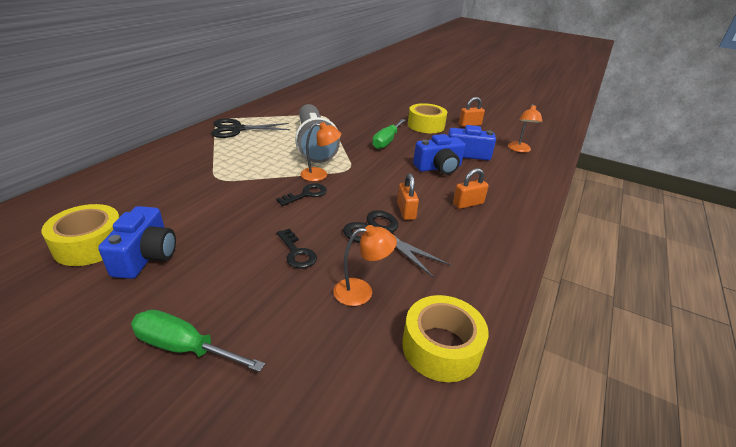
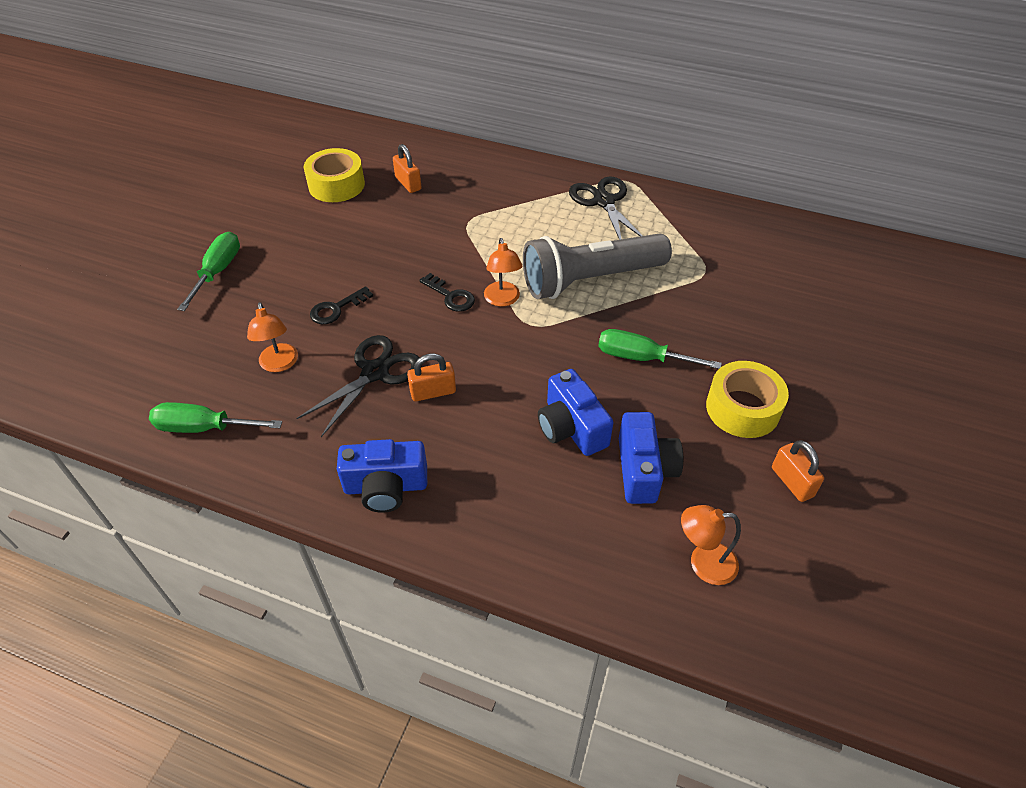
camera: 85 degrees right, 15 degrees up
blue camera [98,206,176,279] -> blue camera moved to [337,439,427,513]
yellow tape [402,295,489,382] -> green screwdriver [149,402,282,433]
orange padlock [453,168,489,209] -> orange padlock moved to [393,144,421,193]

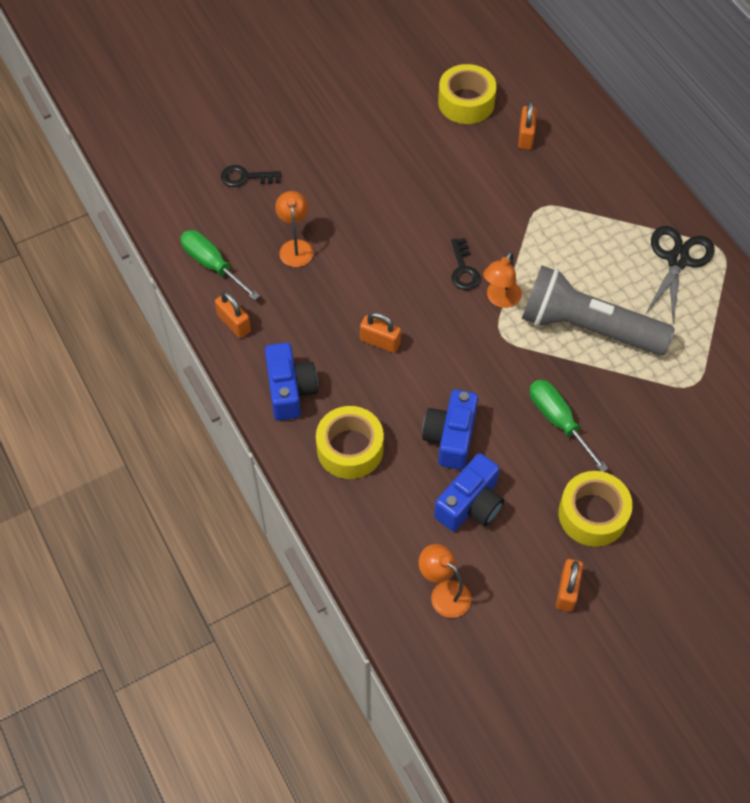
camera: 40 degrees right, 10 degrees up
green screwdriver [177,232,240,311] -> none
orange lamp [247,302,298,372] -> orange lamp turned 150 degrees clockwise [275,191,314,267]
black scissors [296,335,422,437] -> none
black key [310,286,373,324] -> black key moved to [221,165,281,187]
blue camera [337,439,427,513] -> blue camera turned 135 degrees counterclockwise [265,343,318,421]
none -> orange padlock [215,292,251,338]
none -> yellow tape [316,406,384,479]

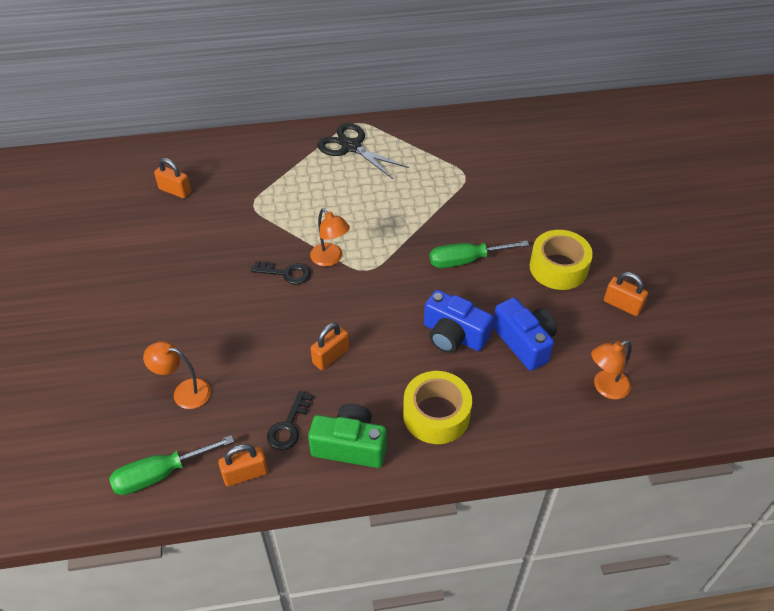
camera: 70 degrees left, 10 degrees down
black key [221,165,281,187] -> black key moved to [267,391,313,450]
blue camera [265,343,318,421] -> green camera [308,403,387,468]
yellow tape [438,64,497,124] -> none
grey flashlight [522,265,675,356] -> none

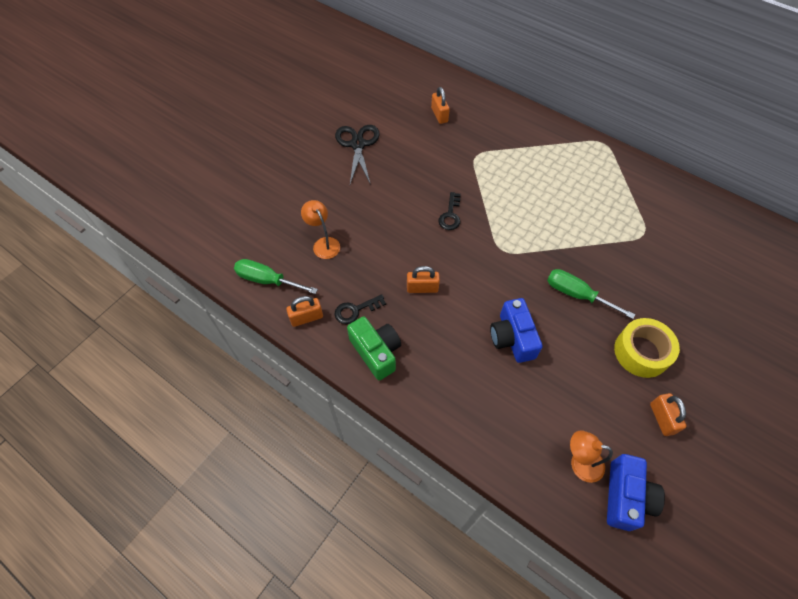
camera: 45 degrees right, 10 degrees up
orange padlock [218,444,268,486] -> orange padlock turned 45 degrees counterclockwise [286,296,323,327]
black key [251,261,311,285] -> black key turned 45 degrees clockwise [438,192,461,230]
orange lamp [310,208,350,266] -> none
black scissors [317,123,409,179] -> black scissors moved to [335,125,380,185]
yellow tape [403,371,472,444] -> none
blue camera [493,298,557,371] -> blue camera moved to [607,454,665,531]

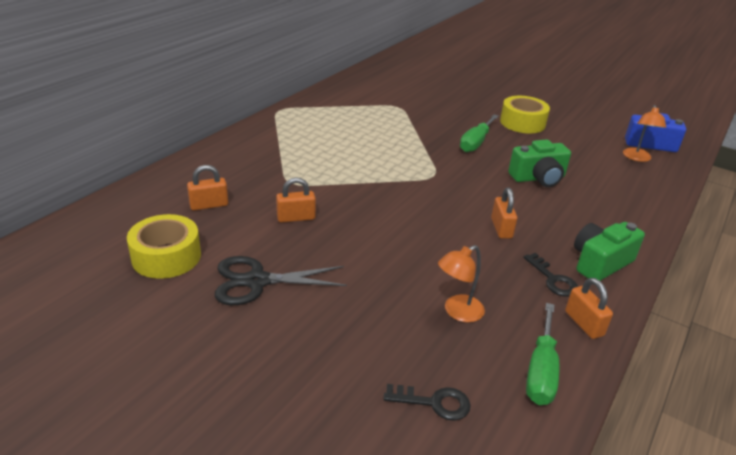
camera: 95 degrees left, 25 degrees down
black key [438,192,461,230] -> black key moved to [384,384,471,421]
blue camera [490,298,543,363] -> green camera [508,139,571,187]
orange padlock [650,393,687,436] -> orange padlock moved to [276,177,316,223]
none -> yellow tape [127,214,201,279]

